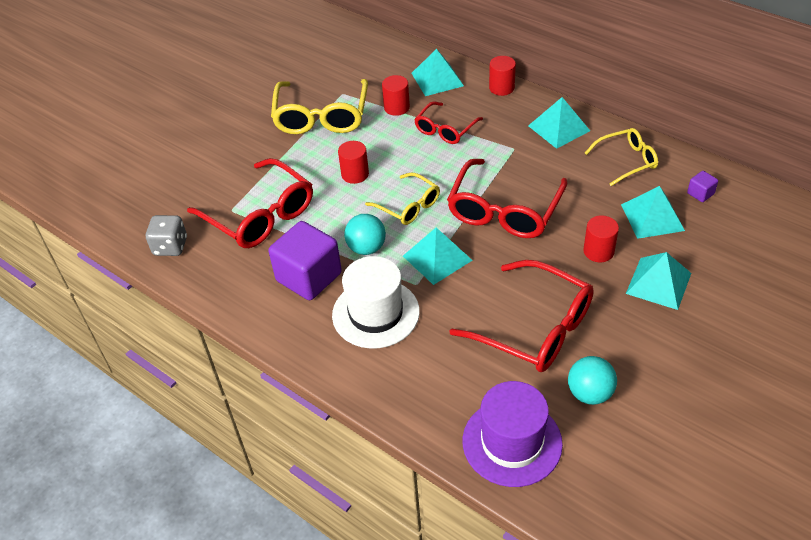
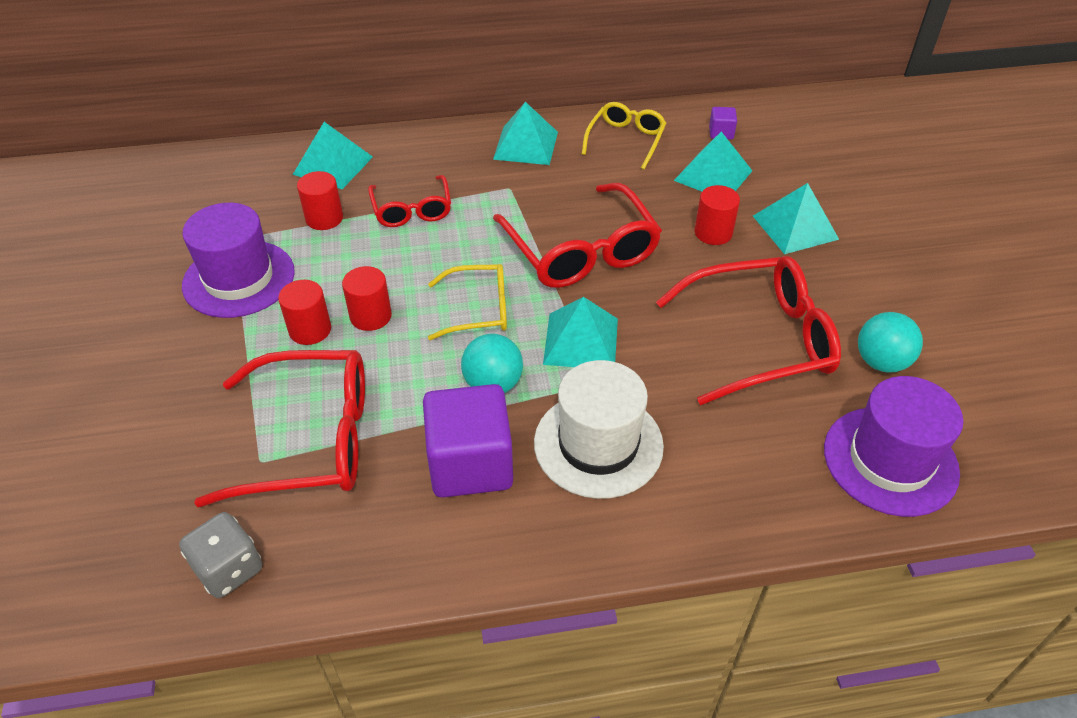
camera: 50 degrees left, 0 degrees up
yellow glasses [271,79,368,134] -> purple hat [182,203,295,318]
red cylinder [489,56,516,96] -> red cylinder moved to [278,280,331,345]

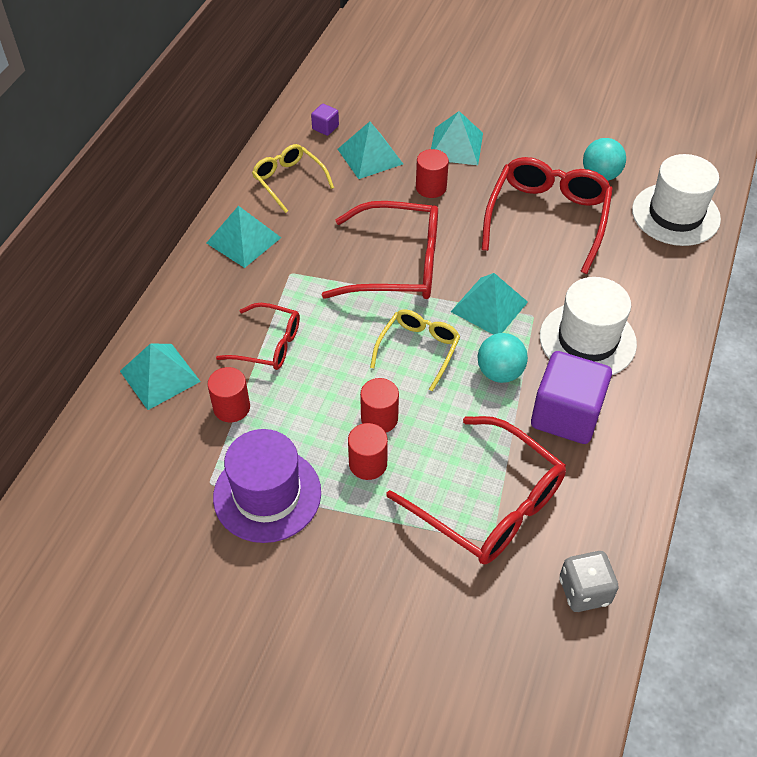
camera: 60 degrees left, 5 degrees up
red glasses [194,350,365,507] -> red glasses turned 105 degrees clockwise [386,416,566,564]
purple hat [824,376,963,517] -> white hat [632,154,721,246]

